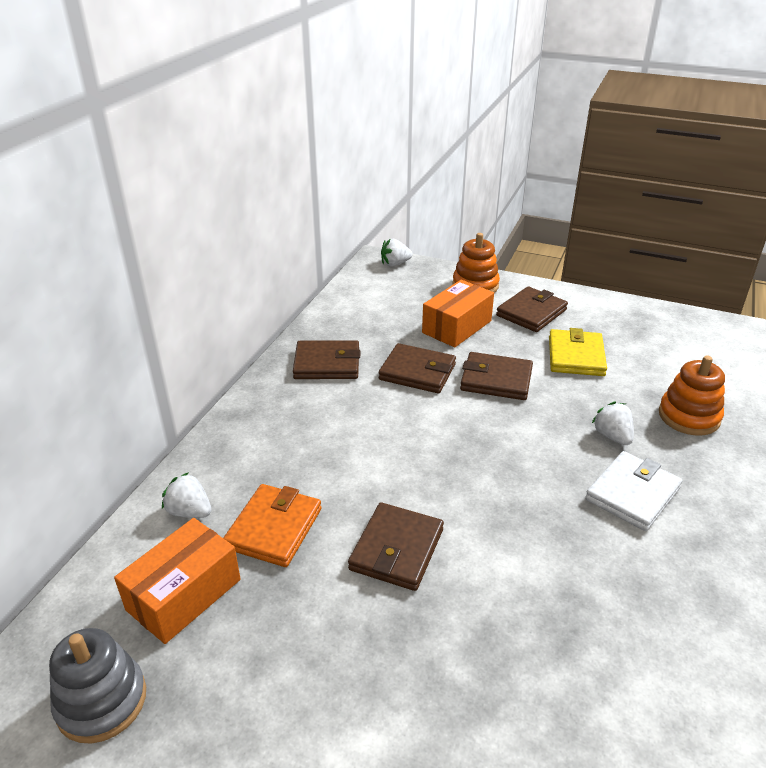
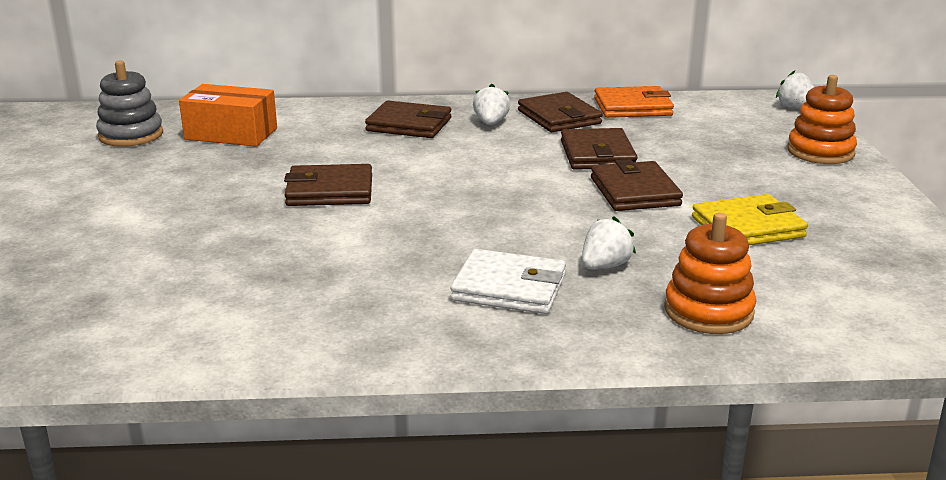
camera: 65 degrees right, 10 degrees down
white strawberry [162,472,211,518] -> white strawberry moved to [473,84,510,125]
orange wallet [223,484,322,567] -> orange wallet moved to [594,86,674,118]
orange box [422,280,494,347] -> none
brown wallet [496,286,568,332] -> brown wallet moved to [365,101,451,138]

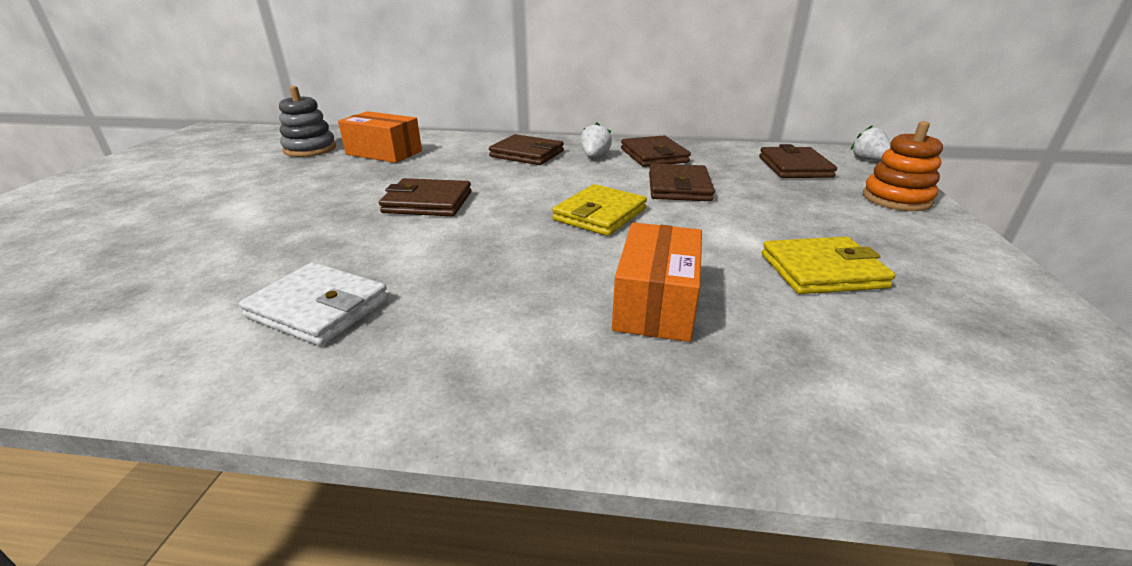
camera: 10 degrees right, 5 degrees up
white wallet [450,249,566,314] -> white wallet moved to [239,262,388,346]
white strawberry [582,216,636,270] -> orange box [612,223,702,342]
brown wallet [591,159,683,211] -> brown wallet moved to [759,144,837,178]
orange wallet [594,86,674,118] -> none
orange stacking toy [664,213,756,334] -> none
none -> yellow wallet [552,184,647,236]

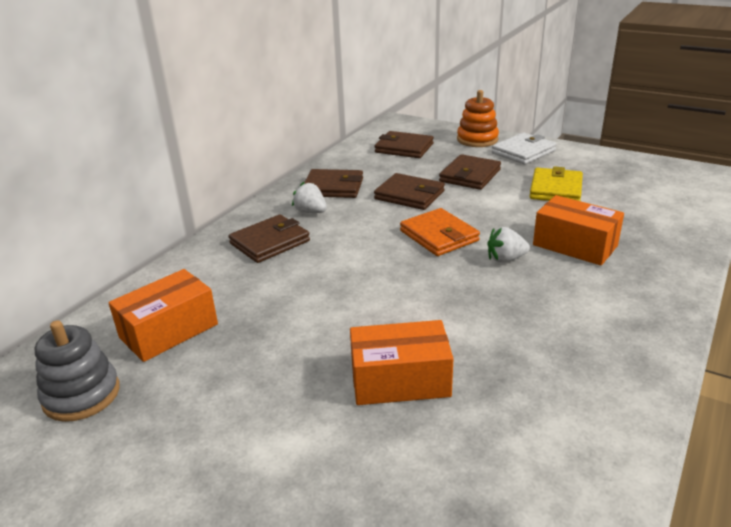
camera: 65 degrees left, 0 degrees up
white wallet [239,262,388,346] -> white wallet moved to [492,133,557,165]
brown wallet [379,178,471,216] -> brown wallet moved to [439,154,501,190]
yellow wallet [552,184,647,236] -> orange wallet [400,208,480,256]
white strawberry [851,125,890,160] -> white strawberry moved to [487,227,530,263]
none -> orange box [350,320,453,405]

